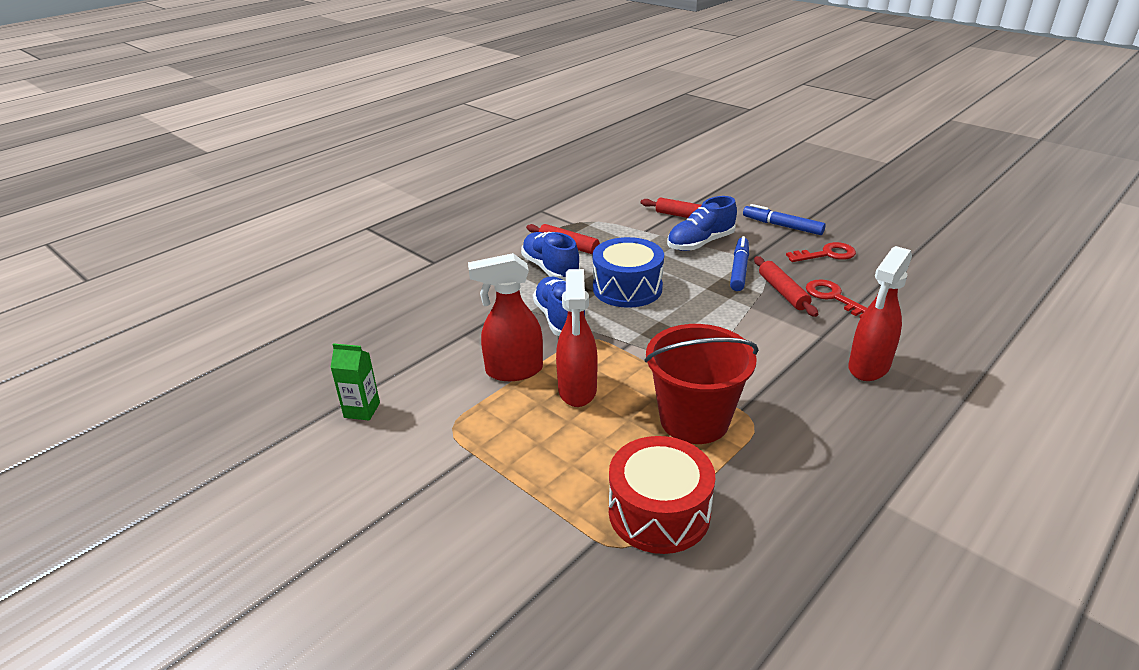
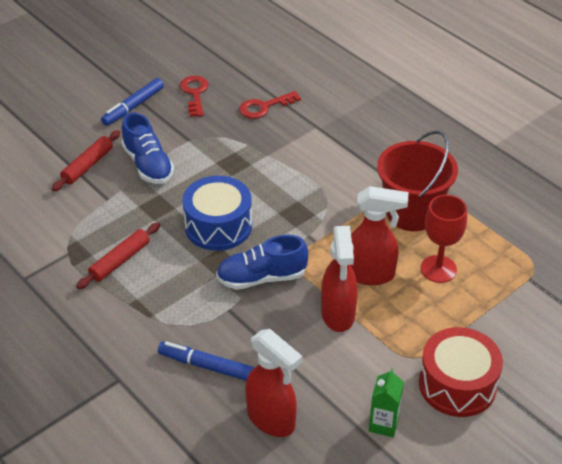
camera: 85 degrees left, 10 degrees up
blue shoe [521,232,580,280] -> none
red drum [609,436,715,554] -> red drum moved to [419,327,503,417]
blue marker [730,236,749,291] -> blue marker moved to [158,341,255,381]
red rolling pin [754,256,818,317] -> none
red spray bottle [848,246,912,381] -> red spray bottle moved to [246,329,303,437]
none -> red goblet [420,195,467,283]

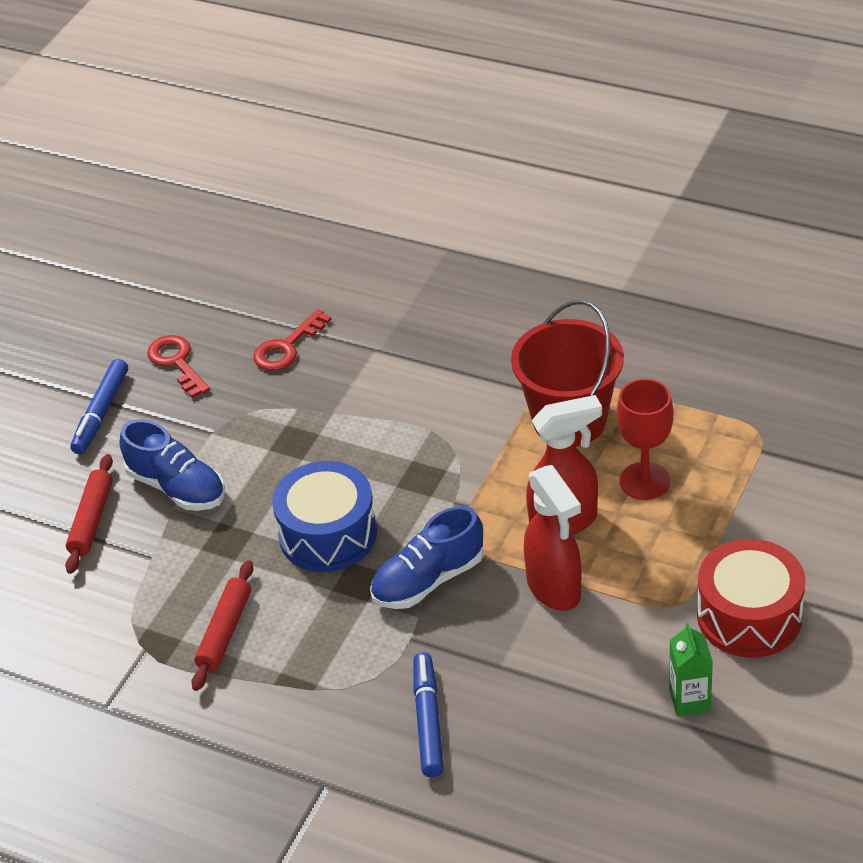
camera: 20 degrees left, 0 degrees up
blue marker [158,341,255,381] -> blue marker turned 90 degrees clockwise [413,652,444,777]
red spray bottle [246,329,303,437] -> none

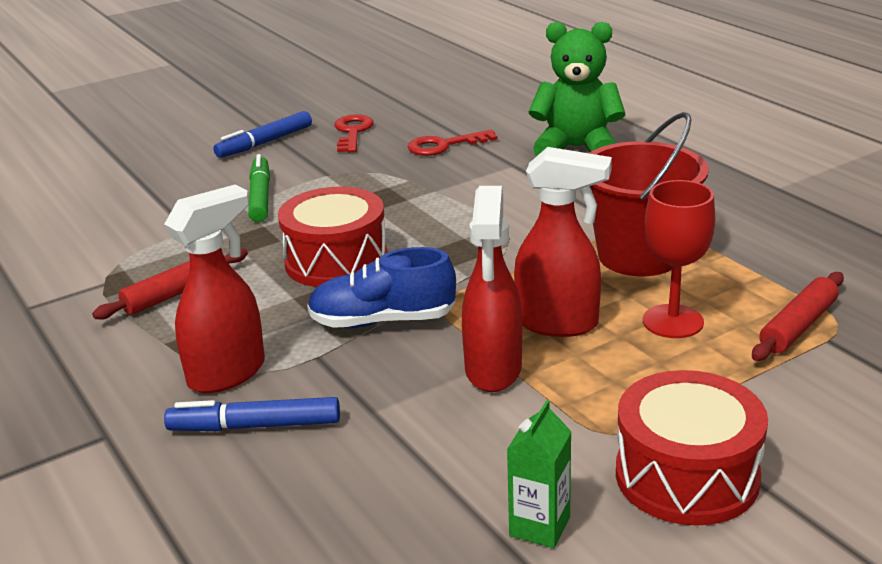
camera: 30 degrees right, 15 degrees down
red rolling pin [65,454,113,574] -> red rolling pin moved to [752,272,844,361]
blue shoe [119,419,225,511] -> green marker [248,154,270,222]
blue drum [272,461,377,572] -> red drum [278,187,388,287]
blue marker [413,652,444,777] -> blue marker turned 120 degrees counterclockwise [164,397,340,431]
none -> red spray bottle [164,185,265,393]
none -> green teddy bear [529,22,625,156]

